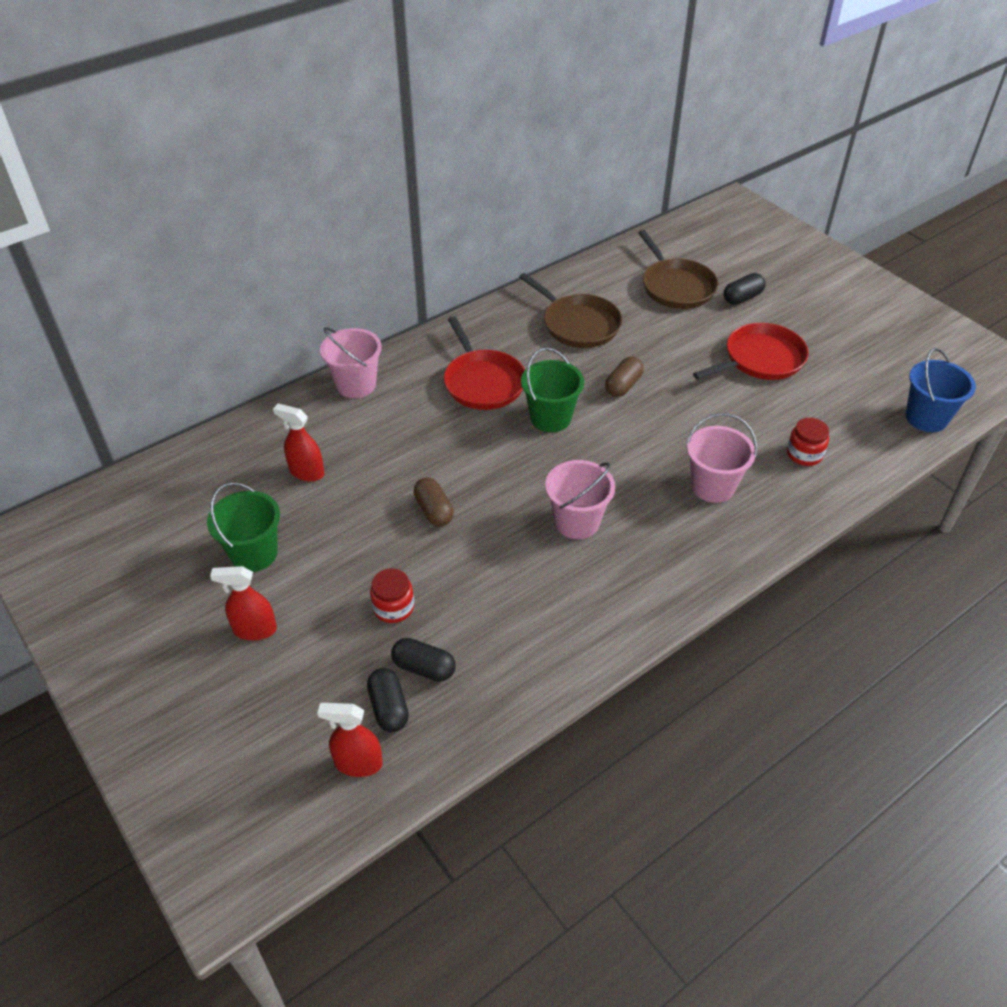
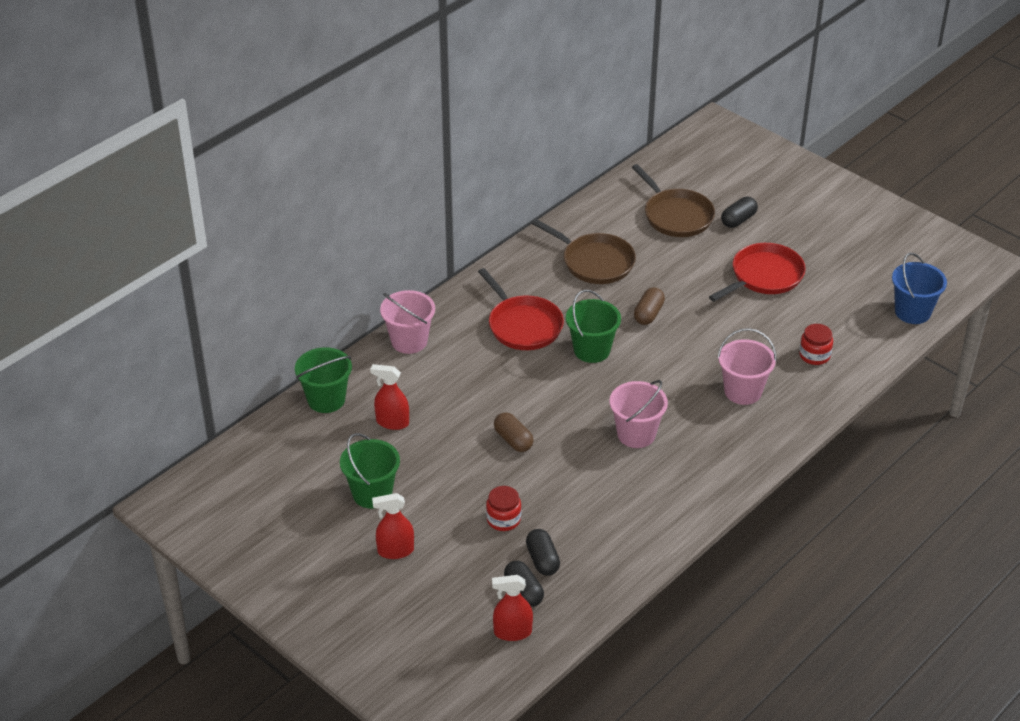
camera: 10 degrees left, 5 degrees down
black capsule [391,638,456,682] -> black capsule turned 60 degrees clockwise [526,529,560,576]
none -> green bucket [295,347,352,413]

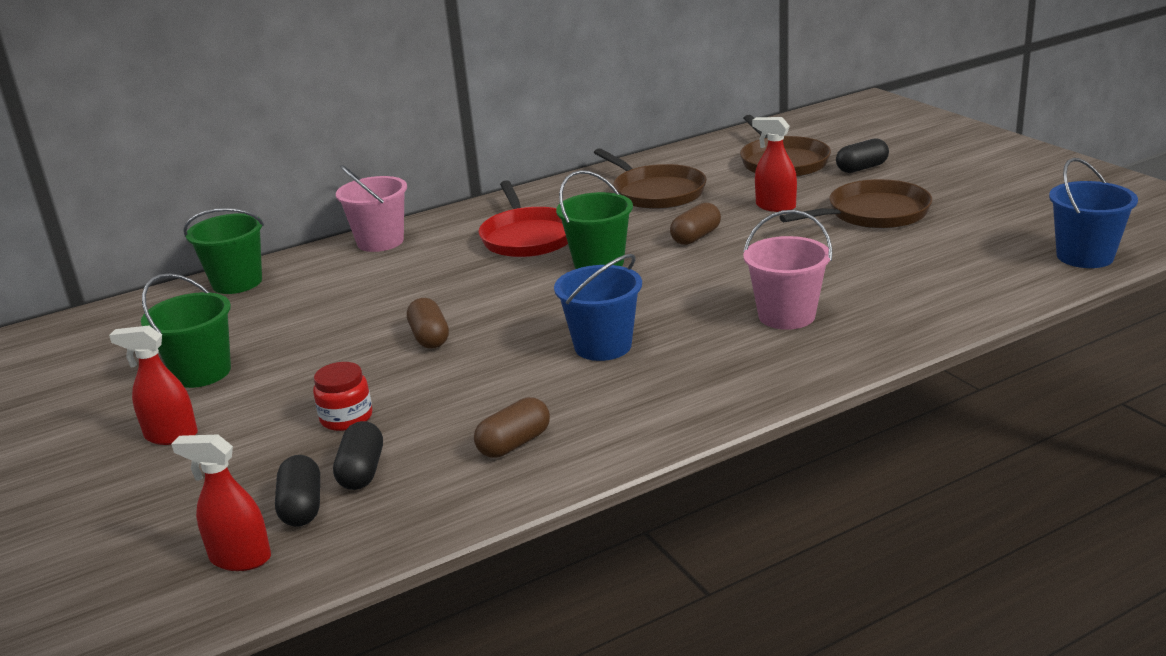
camera: 20 degrees right, 15 degrees down
red spray bottle [370,364,409,430] -> red spray bottle moved to [752,117,797,212]
pink bucket [609,380,668,448] -> blue bucket [554,254,642,361]
red pan [709,243,806,301] -> brown pan [780,179,933,229]
red jar [799,324,833,365] -> none
none -> brown capsule [474,397,550,458]

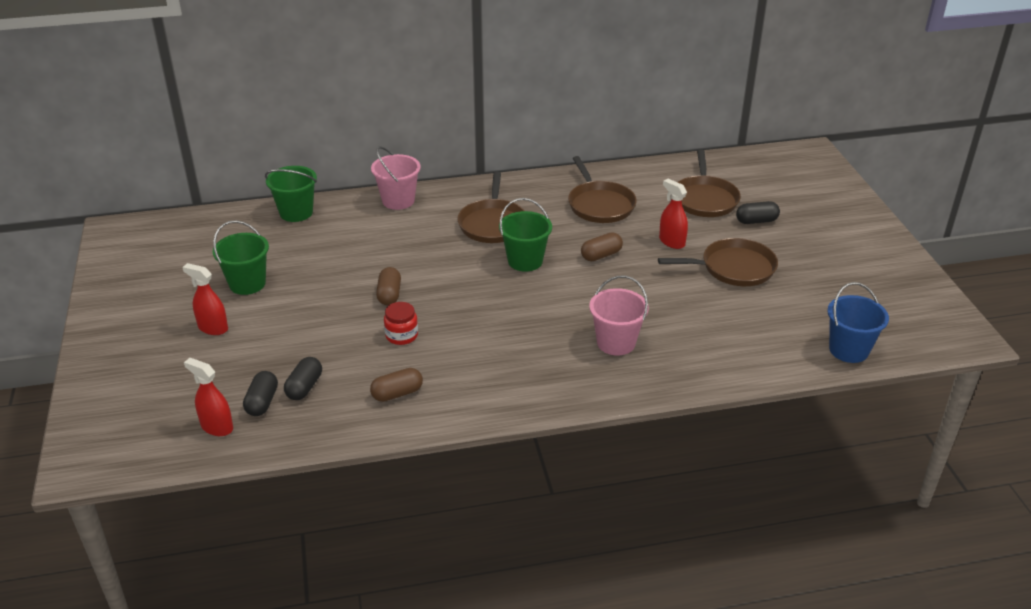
camera: 15 degrees right, 10 degrees up
red jar [313,362,372,431] -> red jar moved to [384,302,418,345]
red pan [478,180,568,257] -> brown pan [458,171,525,243]
blue bucket [554,254,642,361] -> none

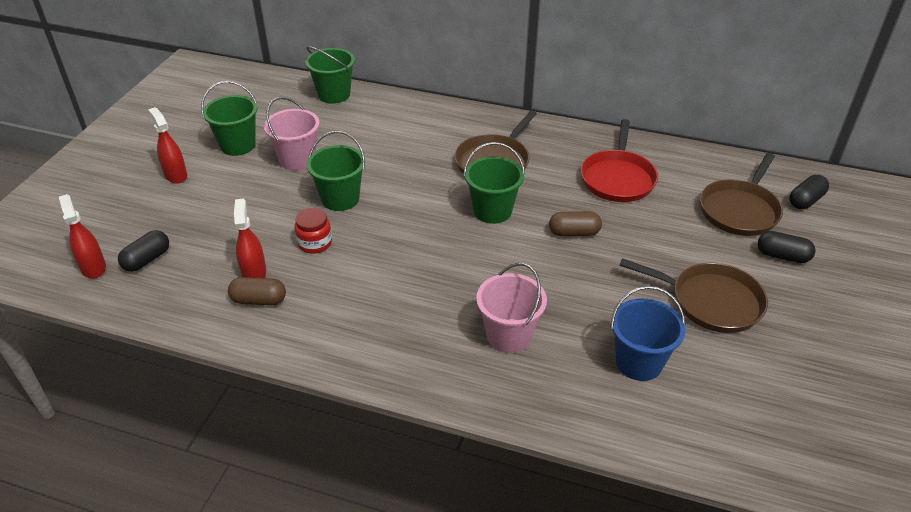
camera: 30 degrees right, 5 degrees up
black capsule [284,357,322,400] -> black capsule moved to [789,175,829,209]
pink bucket [371,146,421,210] -> pink bucket moved to [264,97,319,171]
brown capsule [376,267,401,305] -> green bucket [306,131,365,211]
brown pan [568,156,637,223] -> red pan [581,119,658,202]
red spray bottle [659,179,688,249] -> red spray bottle moved to [234,199,266,278]
blue bucket [827,282,889,363] -> blue bucket moved to [611,286,686,381]

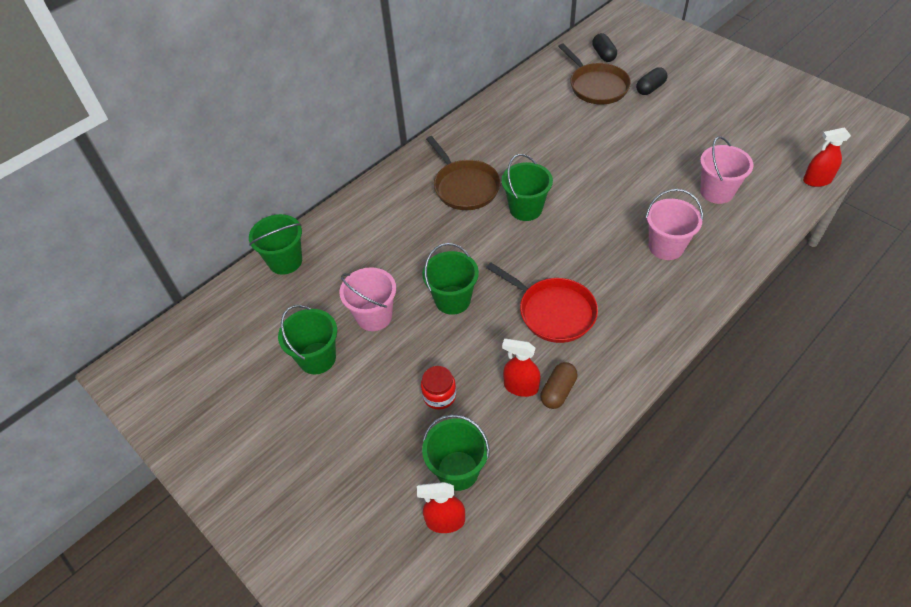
camera: 60 degrees left, 10 degrees up
black capsule [118,230,169,272] -> green bucket [422,414,490,491]
red spray bottle [148,107,187,184] -> red spray bottle moved to [803,128,851,187]
red jar [295,208,332,254] -> red jar moved to [421,366,456,410]
brown capsule [549,211,602,236] -> none
red pan [581,119,658,202] -> red pan moved to [486,262,598,343]
blue bucket [611,286,686,381] -> pink bucket [700,136,754,204]
brown pan [619,258,768,333] -> none

